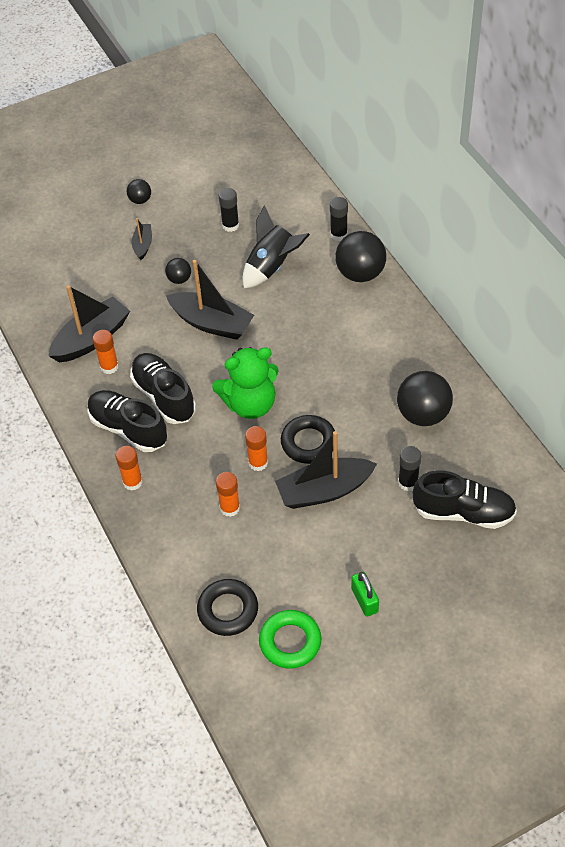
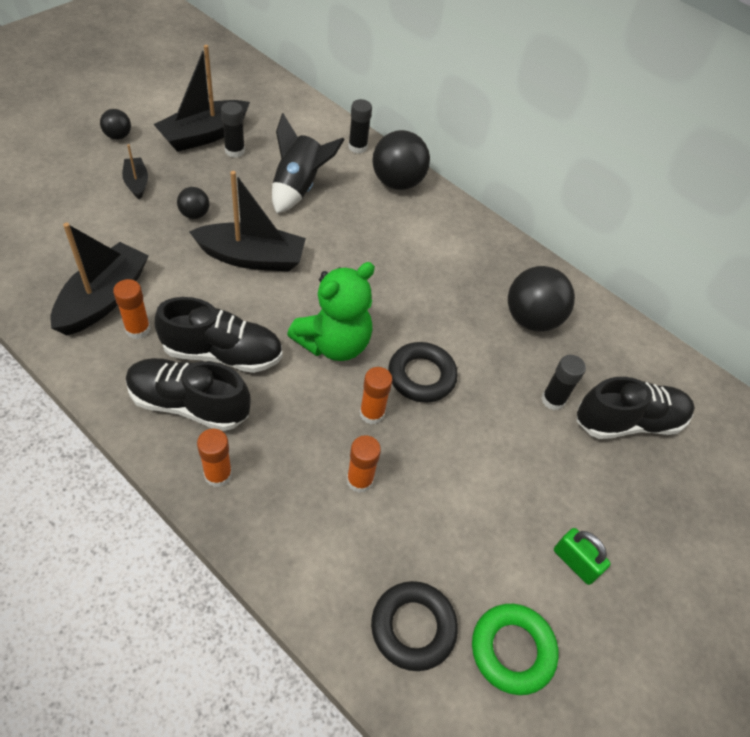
camera: 30 degrees left, 0 degrees up
black shoe [130,353,196,424] -> black shoe turned 150 degrees clockwise [154,297,283,373]
black boat [275,431,377,509] -> black boat moved to [153,45,250,152]

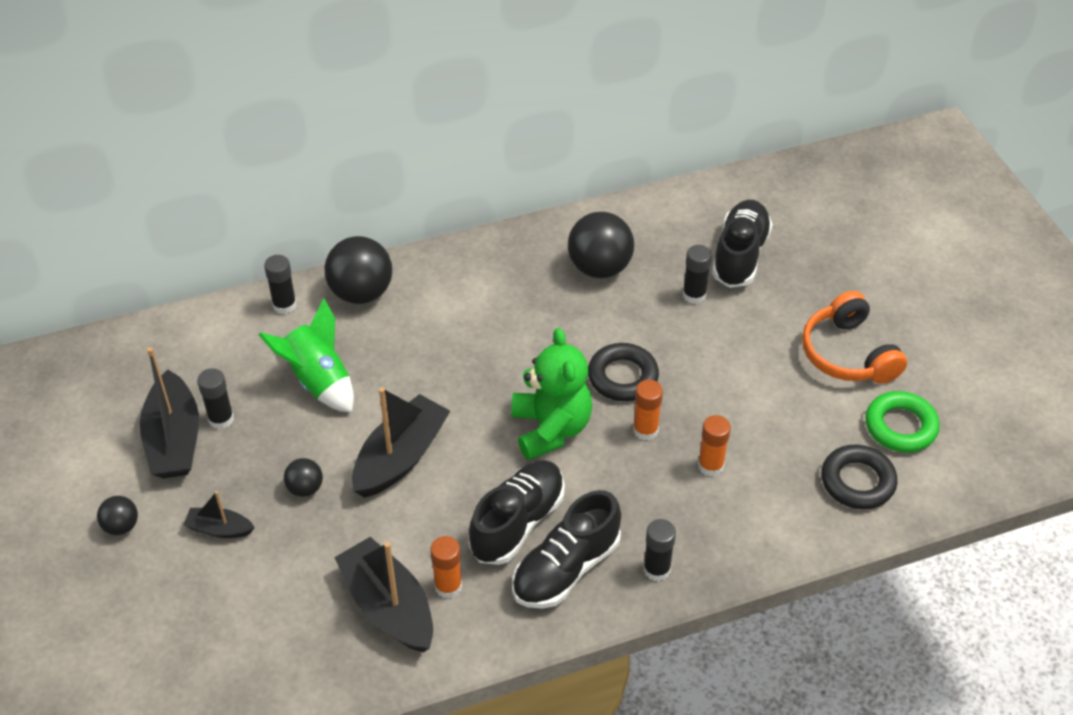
camera: 55 degrees left, 5 degrees down
orange glue stick [197,429,232,487] -> black glue stick [643,519,676,581]
black rocket [272,113,345,214] -> green rocket [258,298,354,413]
green padlock [554,528,611,585] -> orange headphones [802,291,907,384]

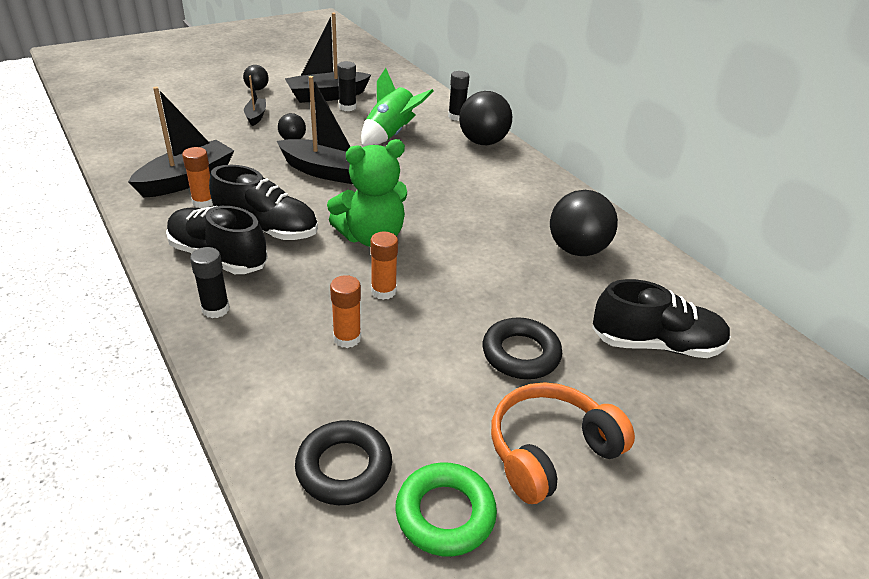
camera: 75 degrees right, 10 degrees down
black ring [588,343,659,401] -> black ring moved to [483,317,562,379]
black glue stick [683,245,712,304] -> none

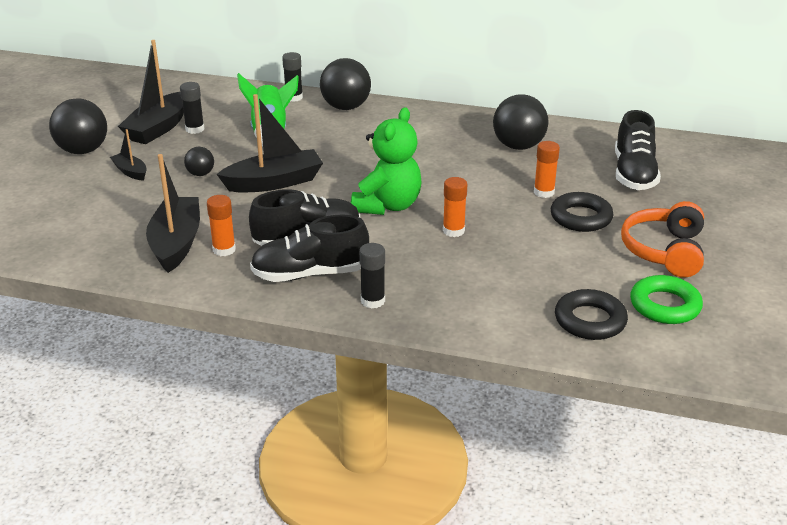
camera: 40 degrees left, 5 degrees down
black ball [243,65,269,90] -> black ball [49,98,107,154], size x1.94
orange glue stick [330,275,361,348] -> orange glue stick moved to [534,141,560,198]
black shoe [592,279,731,358] -> black shoe turned 135 degrees clockwise [615,110,661,190]

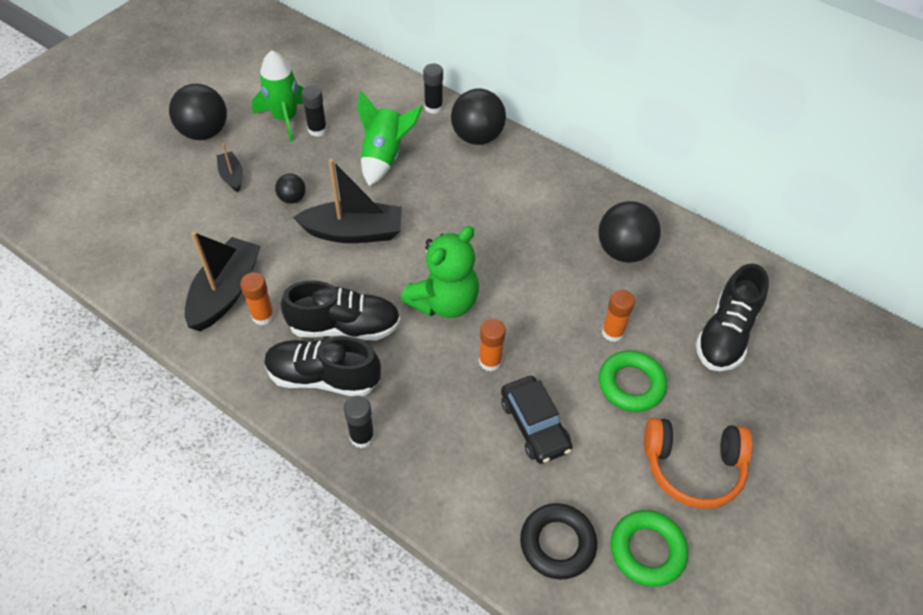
camera: 20 degrees right, 20 degrees up
black boat [118,40,184,144] -> green rocket [252,50,304,142]
black ring [551,192,614,232] -> green ring [599,351,667,412]
orange headphones [621,201,704,278] -> orange headphones turned 120 degrees counterclockwise [644,417,753,509]
none -> black car [501,376,572,464]

